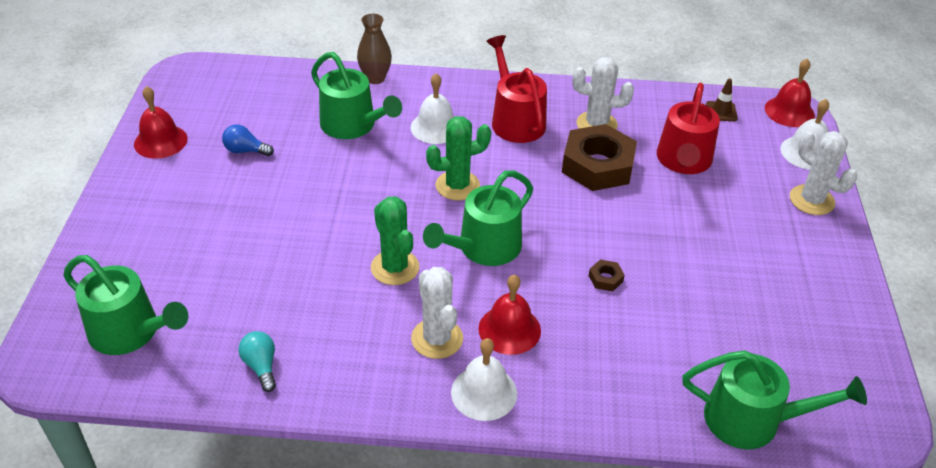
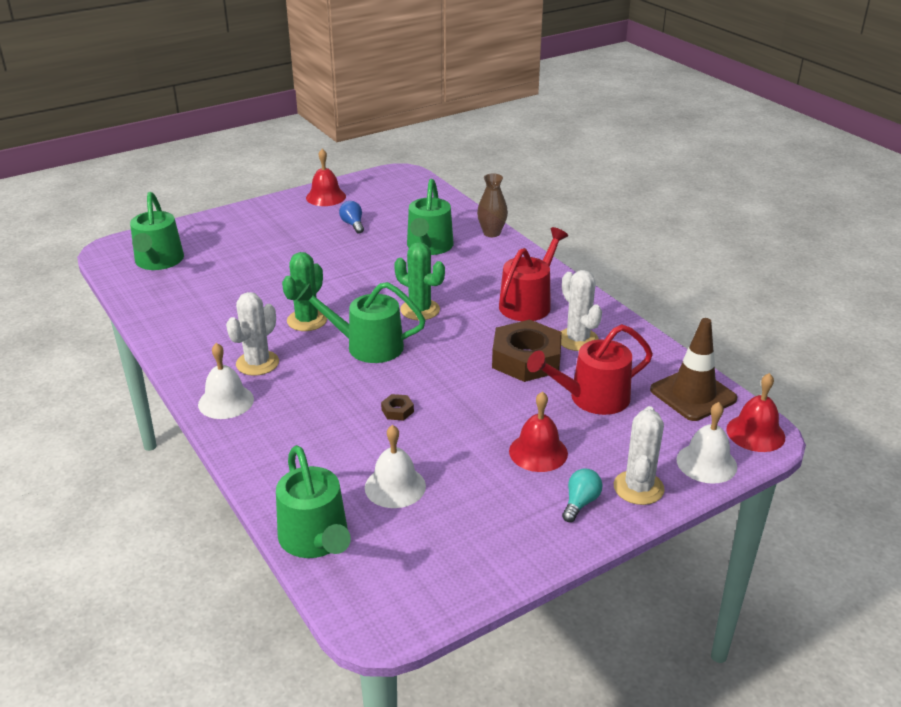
camera: 55 degrees right, 10 degrees down
turquoise light bulb [238,331,276,392] -> turquoise light bulb moved to [562,469,603,522]
white bell [411,73,454,144] -> white bell moved to [365,425,426,508]
red bell [478,275,541,355] -> red bell moved to [509,391,568,472]
brown traffic cone [706,79,738,121] -> brown traffic cone [650,318,737,421], size x2.05

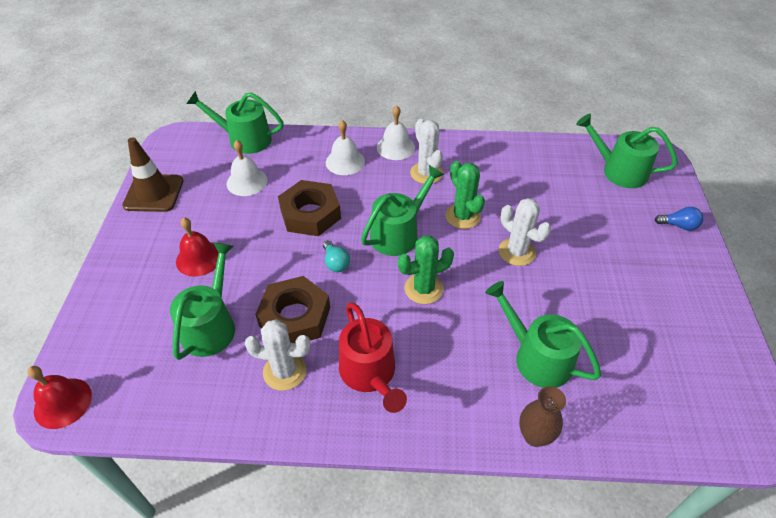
camera: 125 degrees right, 15 degrees up
red bell [306,149,346,206] -> none
blue light bulb [339,201,364,234] -> blue light bulb moved to [655,207,703,231]
brown nut [381,394,414,421] -> brown nut [278,180,341,236], size x2.50
red watering can [527,324,653,415] -> green watering can [170,242,235,360]
turquoise light bulb [562,469,603,522] -> turquoise light bulb moved to [323,240,350,272]
white cactus [614,406,665,505] -> white cactus moved to [499,198,551,266]
brown traffic cone [650,318,737,421] -> brown traffic cone moved to [122,137,183,212]
white bell [677,402,737,484] -> white bell moved to [326,120,365,175]

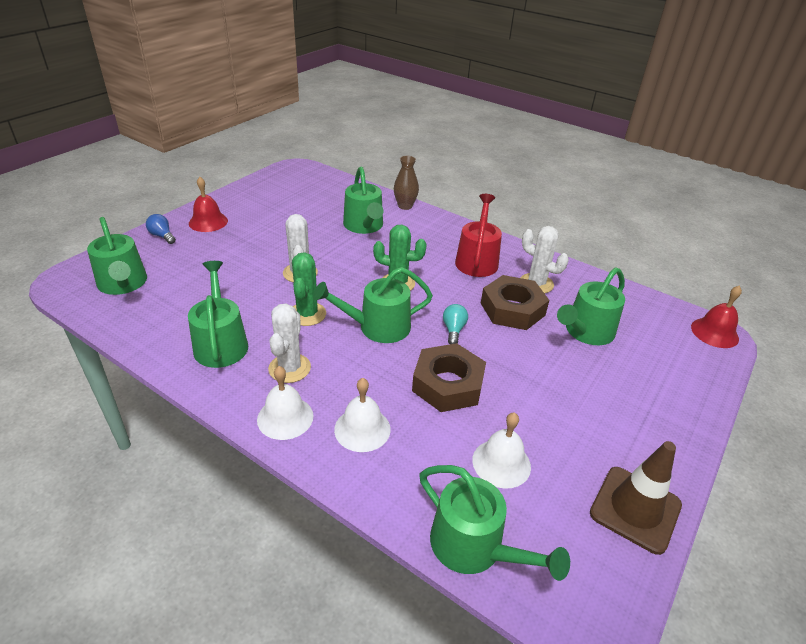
camera: 150 degrees left, 10 degrees down
red bell [176,217,219,277] -> red bell moved to [189,177,228,232]
none -> green watering can [188,261,248,368]

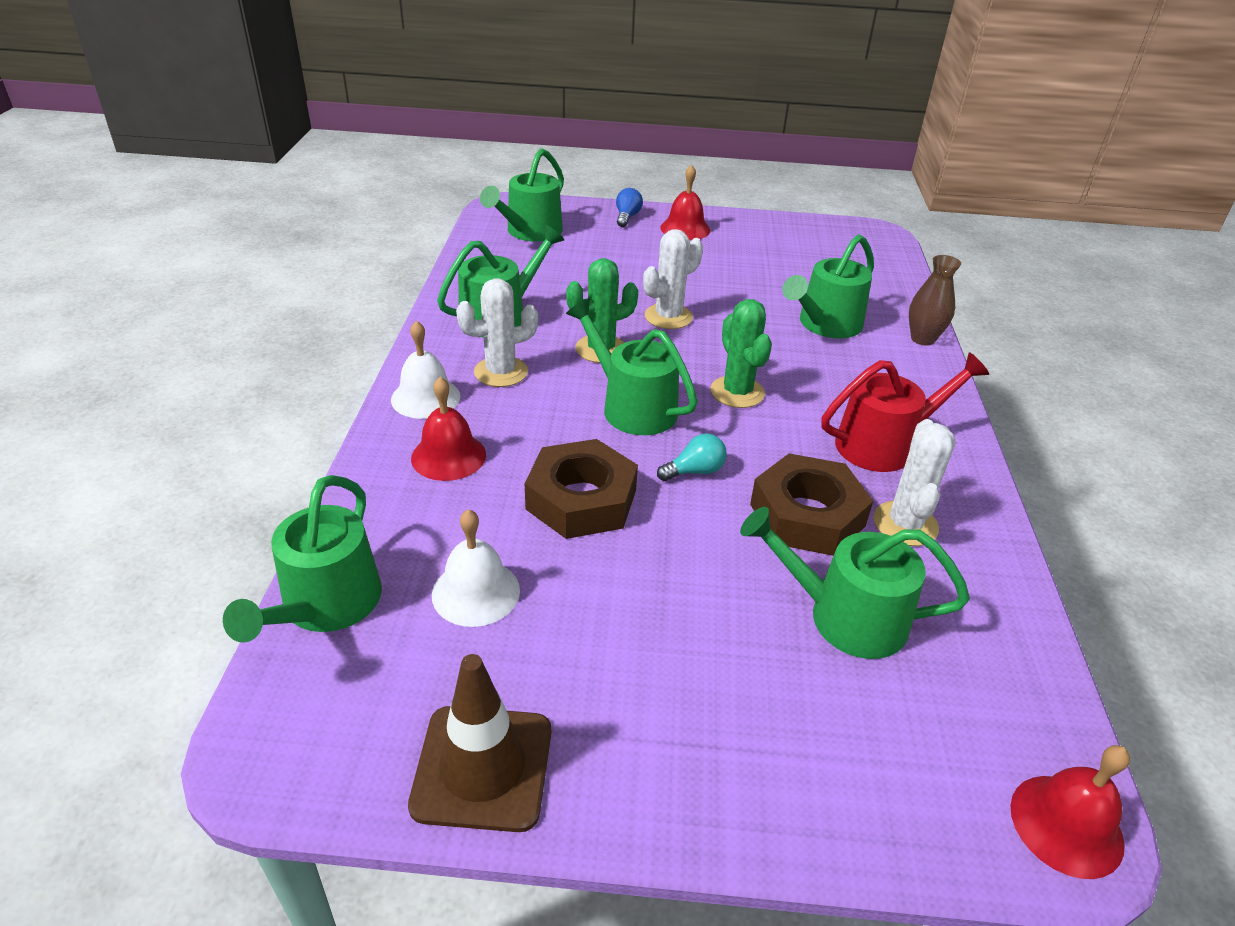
camera: 60 degrees right, 0 degrees up
white bell [334,378,391,452] -> red bell [411,377,486,481]

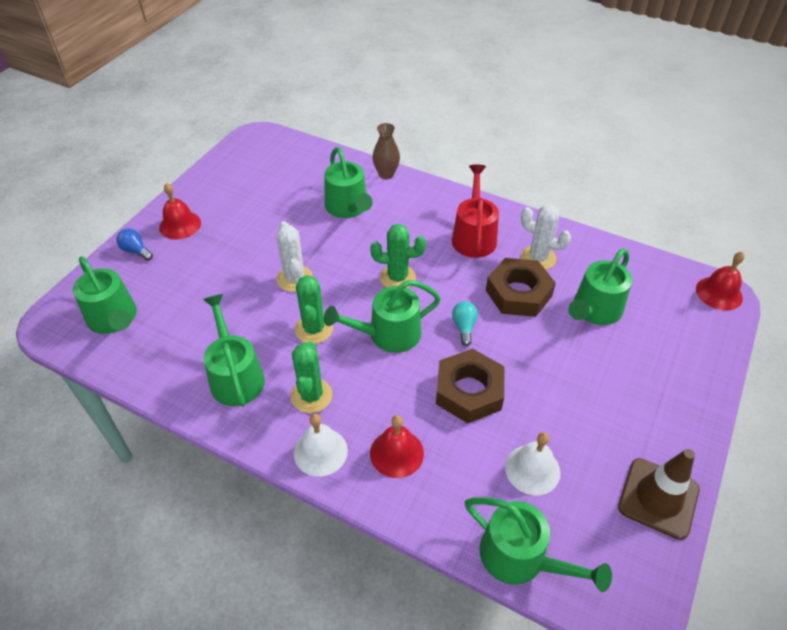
camera: 65 degrees left, 10 degrees up
white cactus [456,278,538,387] -> green cactus [291,342,332,413]

